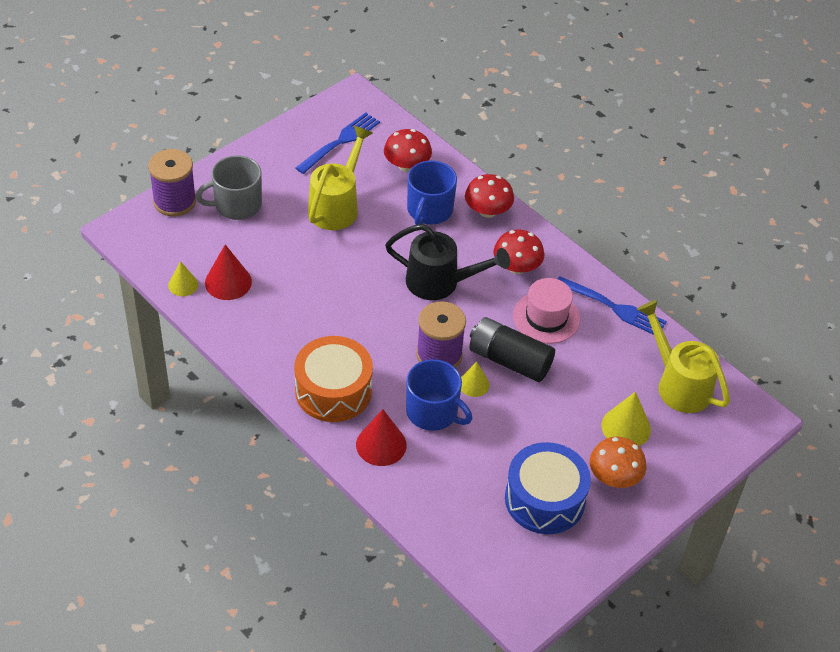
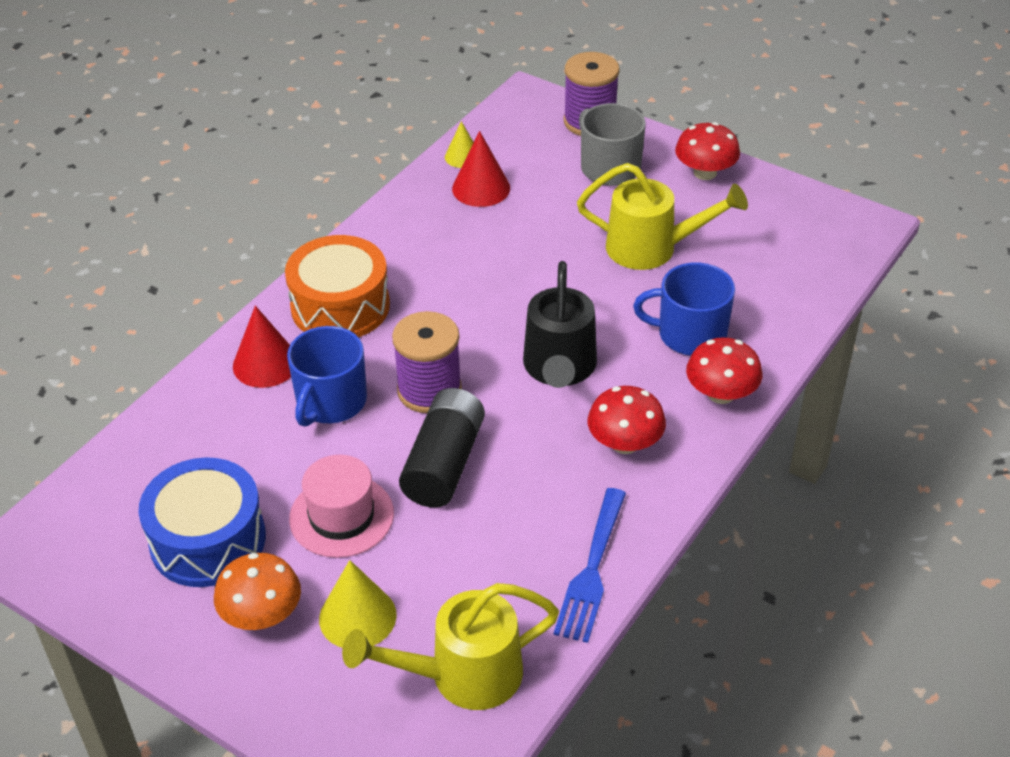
camera: 80 degrees right, 5 degrees down
blue fork [295,113,380,174] -> none
red mushroom [384,129,432,172] -> red mushroom moved to [675,122,740,180]
yellow cone [461,362,490,397] -> none
pink hat [513,278,580,344] -> pink hat moved to [289,455,394,558]
yellow watering can [637,300,730,413] -> yellow watering can turned 150 degrees counterclockwise [342,583,559,710]

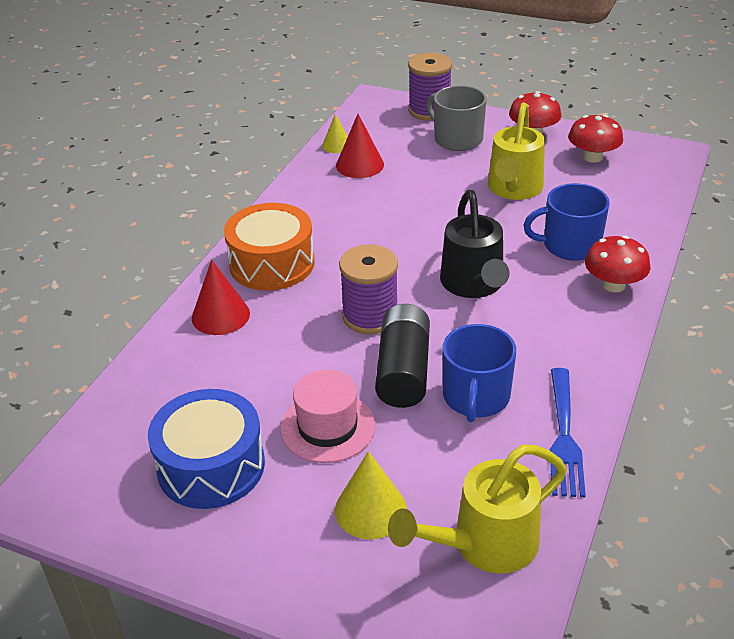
camera: 10 degrees left, 5 degrees down
orange mushroom [214,553,301,630] -> none
blue mug [287,326,367,427] -> blue mug moved to [443,324,516,422]
yellow watering can [577,163,748,270] -> yellow watering can turned 105 degrees clockwise [488,103,545,200]
red mushroom [588,386,666,454] -> red mushroom moved to [568,115,623,163]

